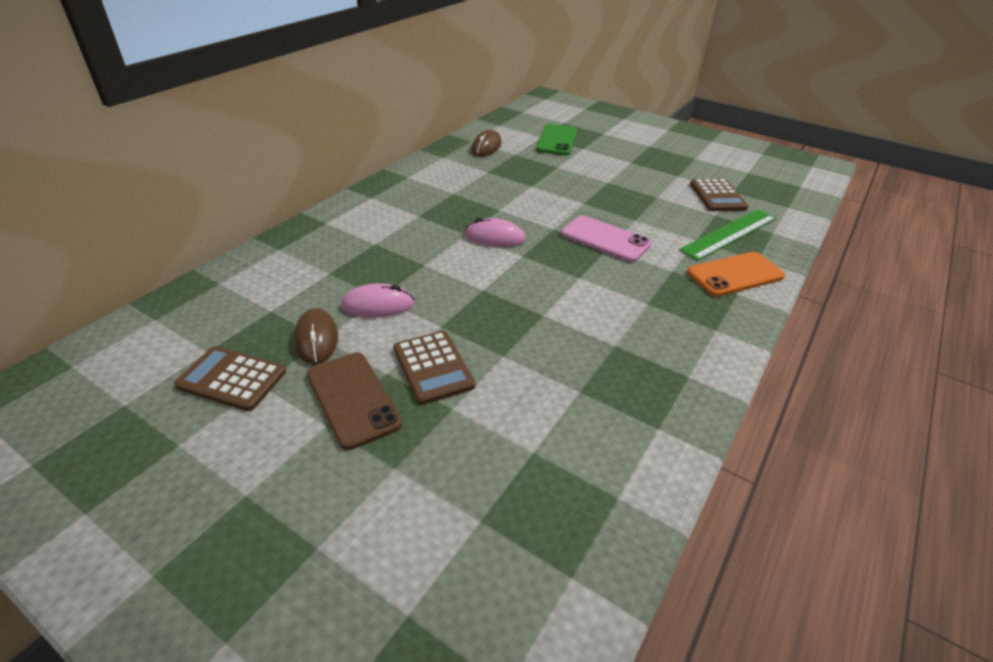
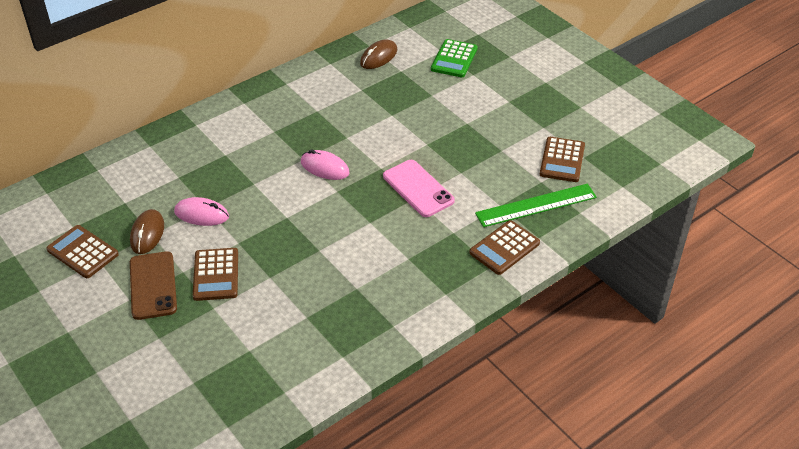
camera: 20 degrees right, 5 degrees up
green phone [536,124,577,155] -> green calculator [431,39,478,77]
orange phone [687,252,785,297] -> brown calculator [469,220,540,275]

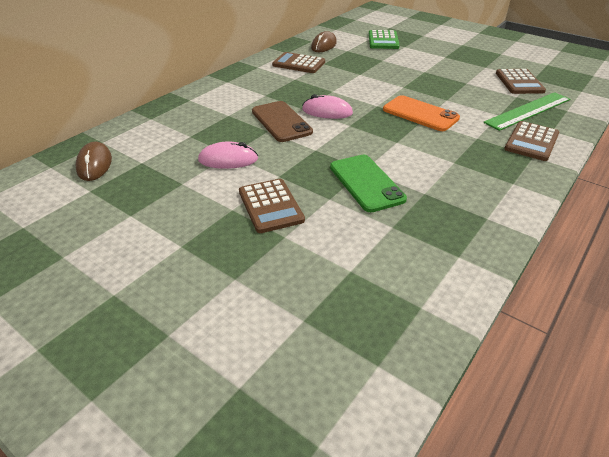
camera: 15 degrees left, 5 degrees down
brown calculator [46,225,119,278] -> brown calculator moved to [272,52,325,73]
brown mouse [130,209,164,254] -> brown mouse moved to [76,141,112,181]
brown phone [130,251,177,320] -> brown phone moved to [252,101,313,142]
pink phone [383,160,455,217] -> orange phone [383,95,460,131]
none -> green phone [330,155,407,212]

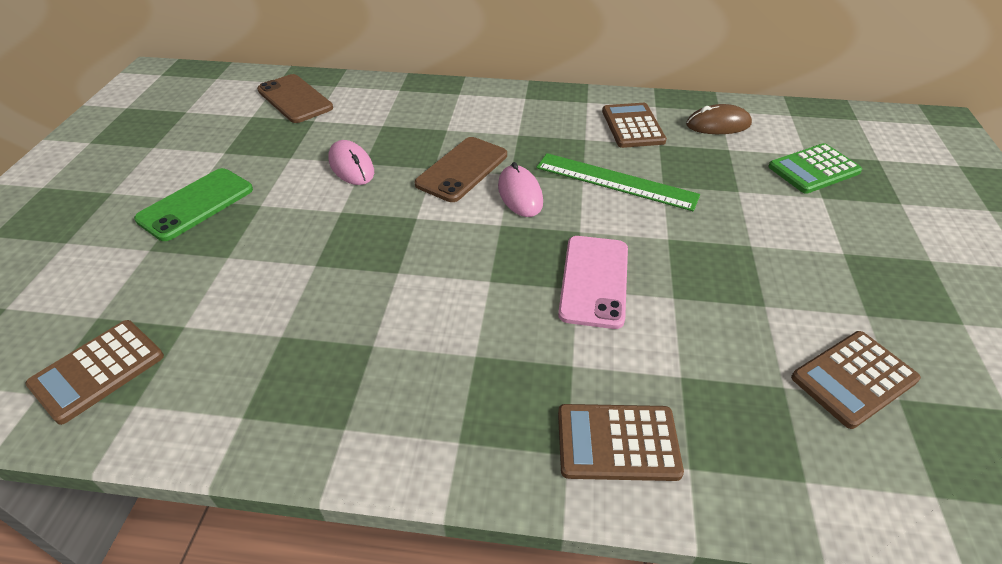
camera: 60 degrees right, 5 degrees up
brown mouse [76,141,112,181] -> brown phone [257,74,333,123]
brown calculator [239,179,305,233] -> brown calculator moved to [25,320,164,425]
green phone [330,155,407,212] -> green phone moved to [134,168,253,241]
orange phone [383,95,460,131] -> pink phone [558,236,628,329]
green ruler [483,92,570,131] -> green ruler moved to [536,153,700,211]

